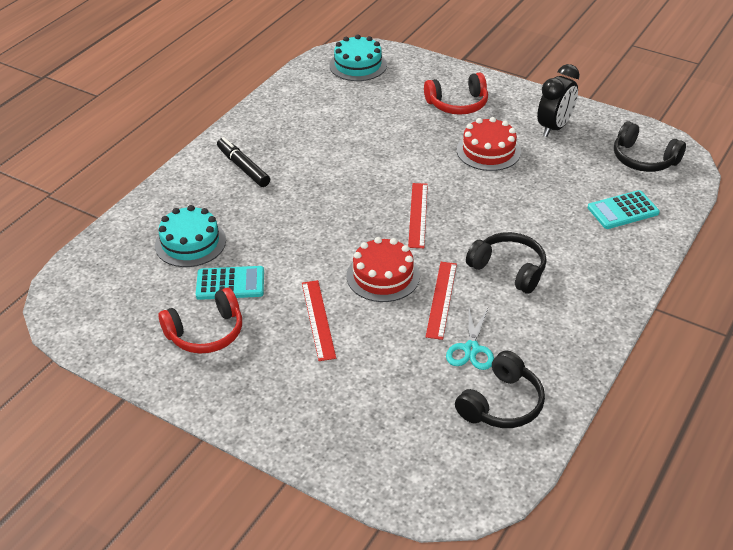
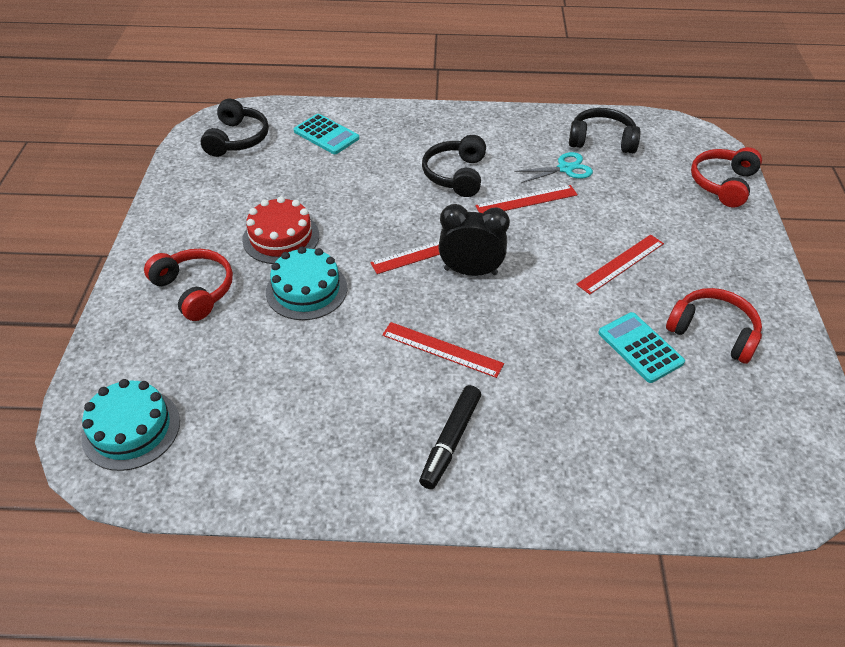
camera: 120 degrees left, 5 degrees up
turquoise cake [155,205,226,267] -> turquoise cake moved to [266,246,347,320]
red cake [347,237,420,302] -> none
black clock [537,64,580,137] -> black clock moved to [438,204,510,276]
none -> red ruler [382,322,504,378]
none -> red headphones [691,147,762,207]

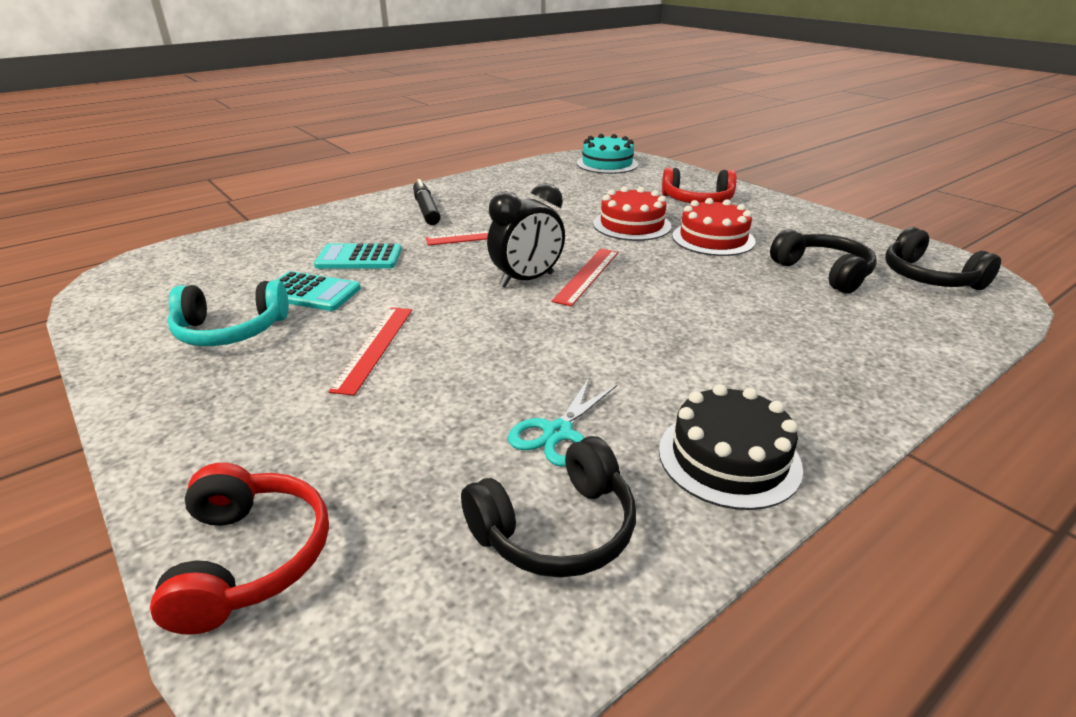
camera: 140 degrees right, 15 degrees down
turquoise cake [266,246,347,320] -> red cake [593,186,671,241]
turquoise calculator [294,114,359,154] -> turquoise calculator moved to [314,243,402,269]
black headphones [422,135,486,197] -> black headphones moved to [770,229,877,294]
red ruler [475,185,578,213] -> none
red headphones [666,288,762,364] -> turquoise headphones [168,280,289,346]
none -> black cake [659,384,803,510]

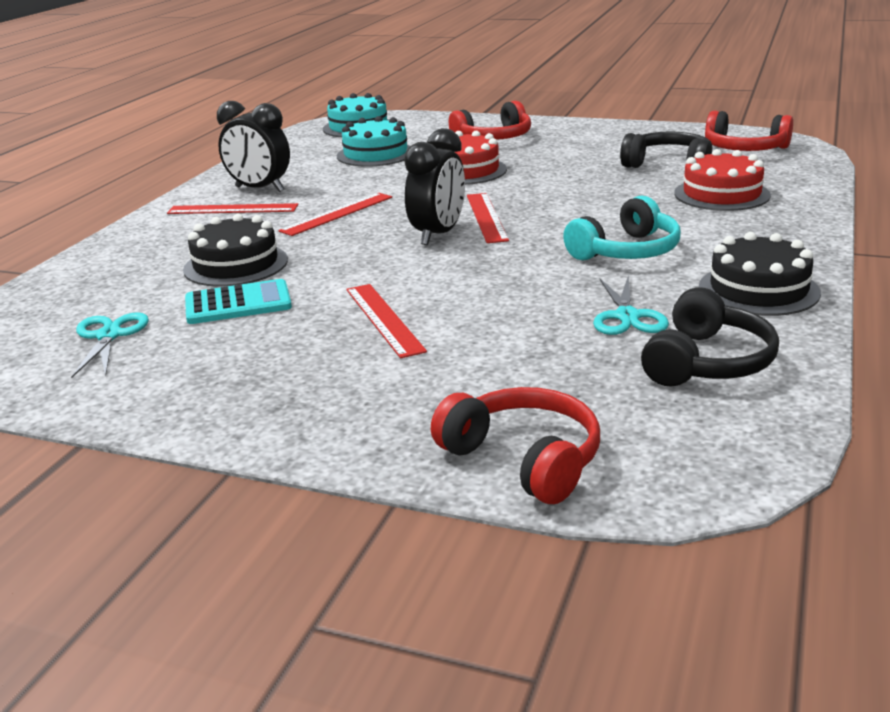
camera: 30 degrees left, 5 degrees down
turquoise headphones [168,280,289,346] -> turquoise headphones moved to [563,195,681,261]
turquoise calculator [314,243,402,269] -> black cake [183,214,288,287]
black marker [413,179,441,225] -> red ruler [167,203,298,214]
red cake [672,198,756,256] -> red cake moved to [674,149,771,211]
black headphones [885,227,1001,290] -> red headphones [705,110,793,151]
none -> turquoise scissors [71,312,149,378]
none -> black clock [217,101,290,192]
none -> turquoise cake [337,116,410,167]

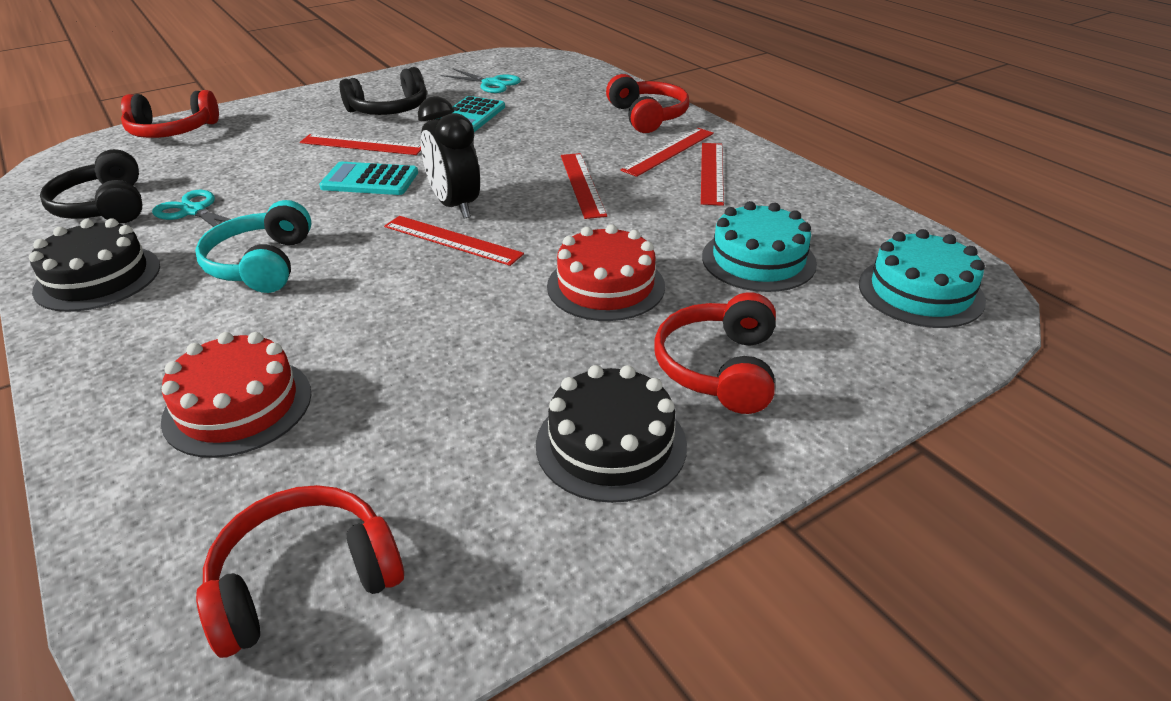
camera: 125 degrees right, 10 degrees up
black cake [183,214,288,287] -> black cake moved to [536,365,687,503]
black clock [217,101,290,192] -> red ruler [701,143,724,206]
black headphones [620,131,713,168] -> black headphones moved to [339,67,427,115]
none -> turquoise calculator [319,162,418,195]
none -> red headphones [606,74,689,133]

